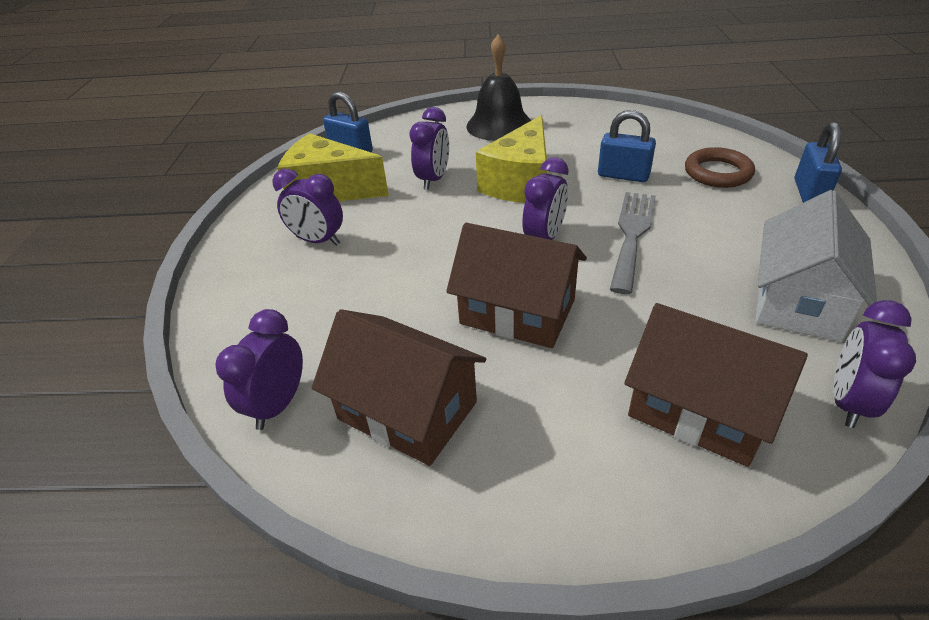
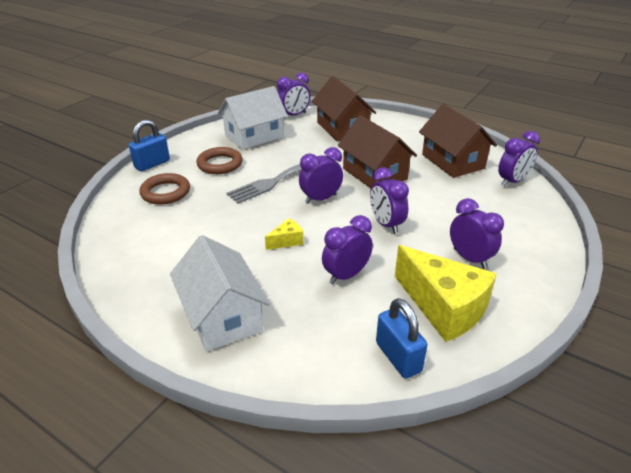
camera: 150 degrees left, 5 degrees down
black bell [467,35,531,141] -> white house [170,235,270,352]
yellow cheese [476,115,547,203] -> yellow cheese [265,218,303,250], size x0.44
blue padlock [598,110,656,182] -> none
none -> brown ring [197,147,243,174]
none -> purple clock [370,167,409,234]

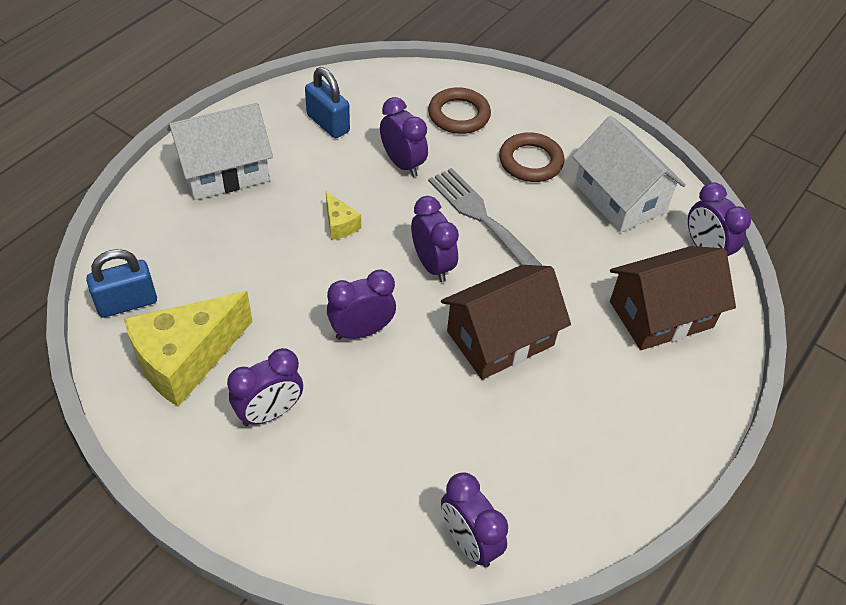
camera: 90 degrees right, 15 degrees up
blue padlock [129,120,170,171] -> blue padlock moved to [305,67,350,138]
purple clock [322,215,373,284] -> purple clock moved to [380,97,428,177]
brown house [419,104,497,178] -> none

